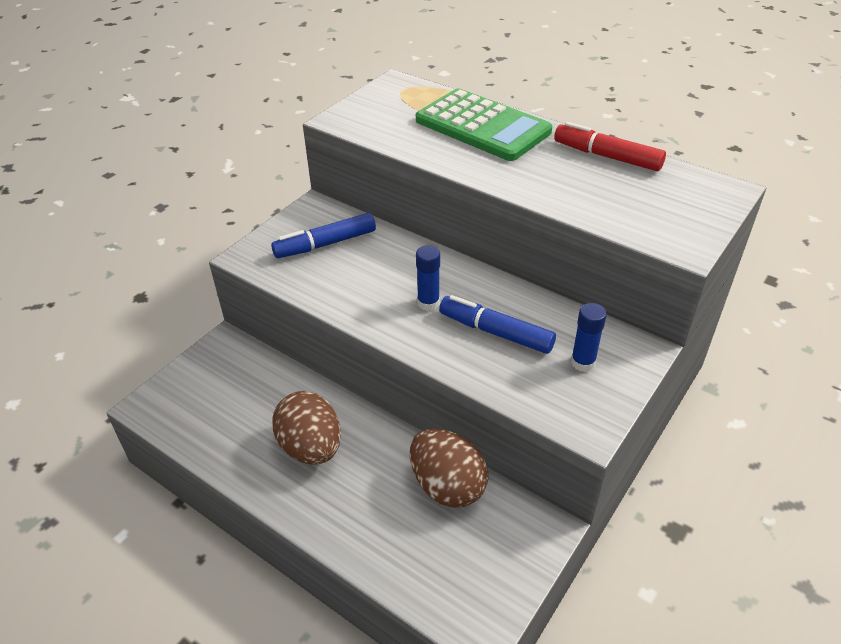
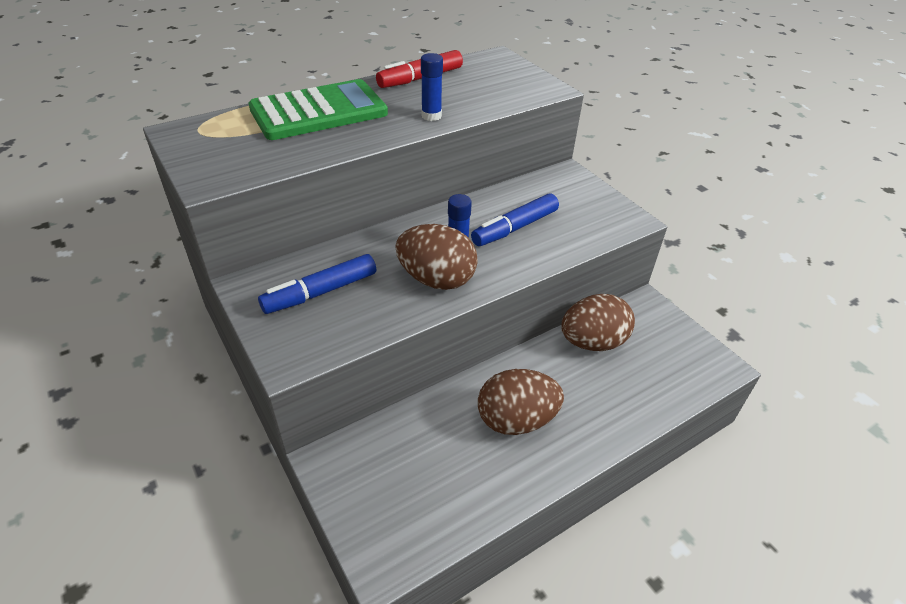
camera: 70 degrees left, 0 degrees up
blue marker [271,213,376,258] -> blue marker turned 60 degrees clockwise [258,254,376,314]
blue glue stick [571,303,607,372] -> blue glue stick moved to [421,53,443,121]
none -> brown egg [396,224,478,290]

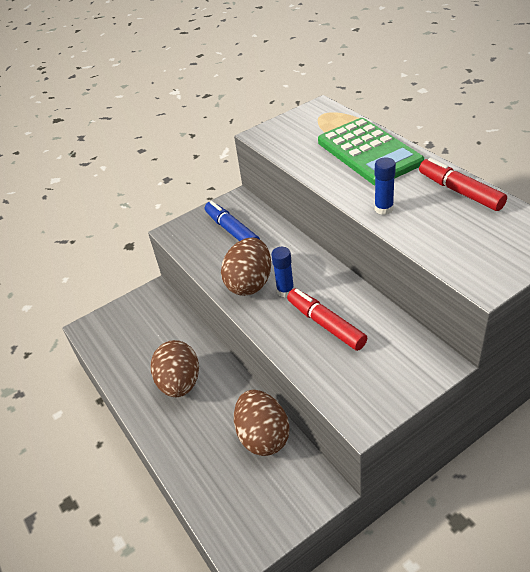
camera: 95 degrees right, 0 degrees up
blue marker [471,193,559,246] -> red marker [287,289,367,351]

